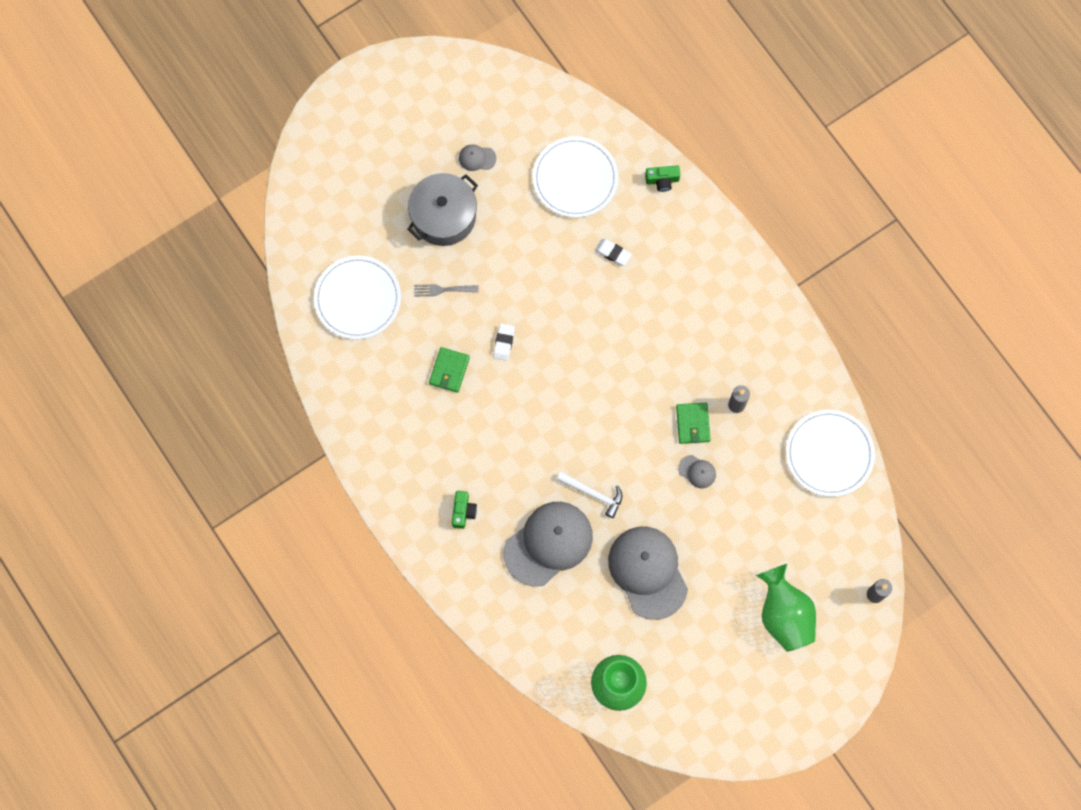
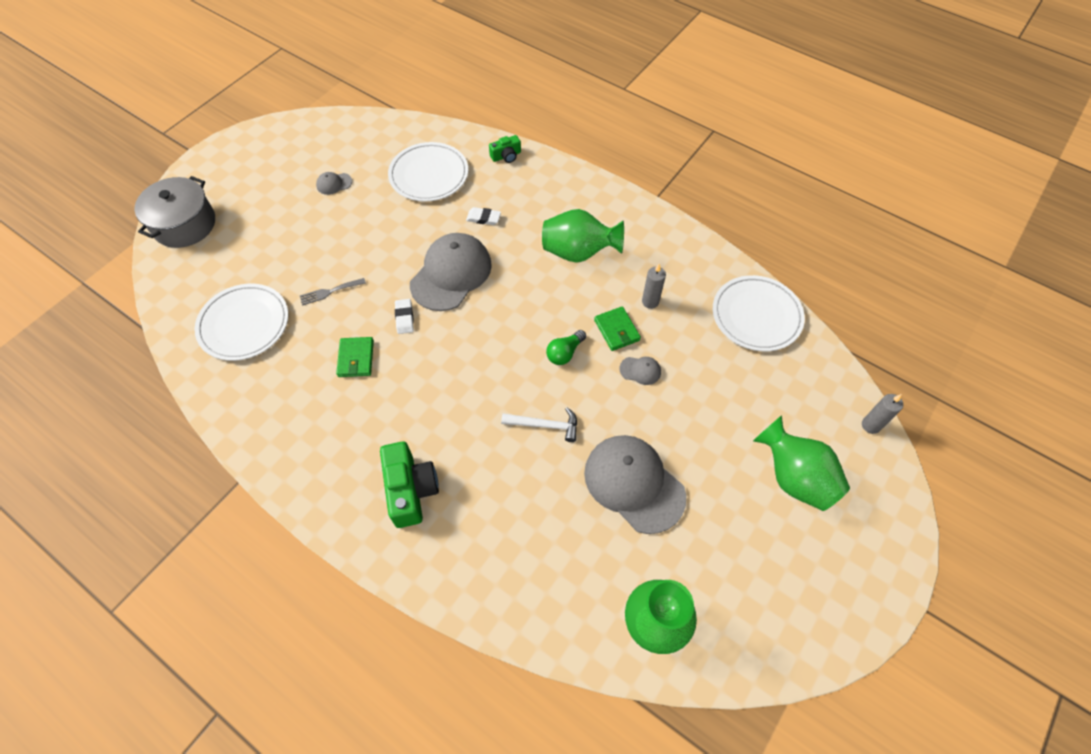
camera: 20 degrees left, 15 degrees down
grey pot [407,173,478,246] -> grey pot moved to [135,176,215,248]
green camera [452,491,477,529] -> green camera [380,442,439,528], size x1.85
grey cap [503,502,593,587] -> grey cap moved to [410,233,492,311]
none -> green vase [542,209,624,263]
none -> green light bulb [546,330,586,365]

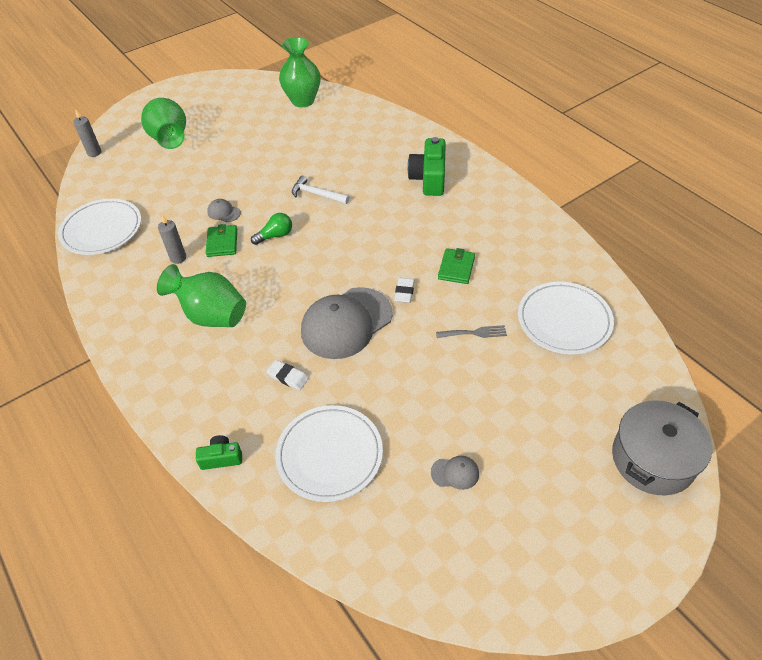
camera: 160 degrees left, 10 degrees down
grey cap [584,435,686,534] -> none

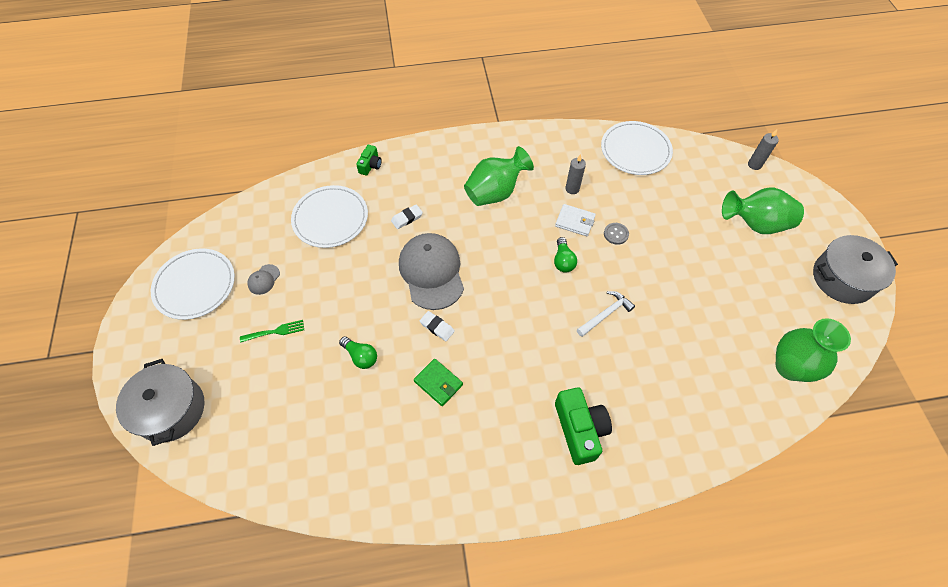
camera: 115 degrees right, 10 degrees up
green wallet [206,224,237,257] -> white wallet [555,204,596,236]
grey cap [207,199,241,222] -> grey button [604,223,629,245]
green camera [407,137,446,196] -> green camera turned 45 degrees clockwise [555,387,612,465]
grey fork [436,325,507,338] -> green light bulb [339,337,377,369]
white plate [518,282,614,354] -> white plate moved to [151,249,235,320]
none -> green fork [240,320,304,342]
none -> grey pot [813,235,898,304]

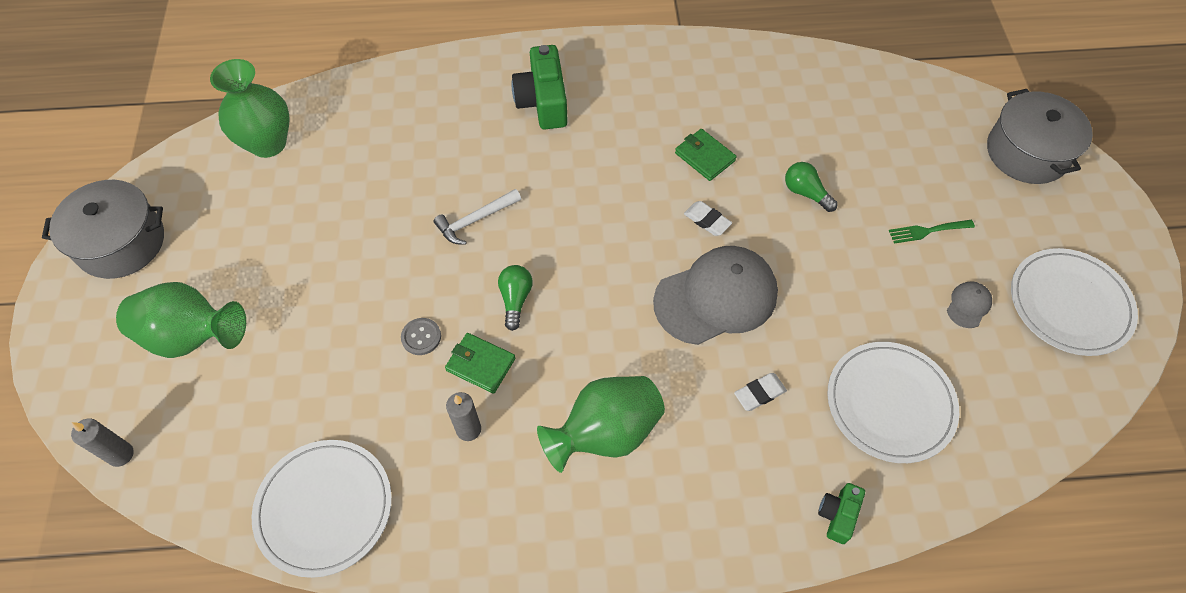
camera: 175 degrees left, 0 degrees up
grey cap [399,233,464,310] -> grey cap turned 105 degrees counterclockwise [653,246,778,345]
white wallet [555,204,596,236] -> green wallet [445,333,515,394]

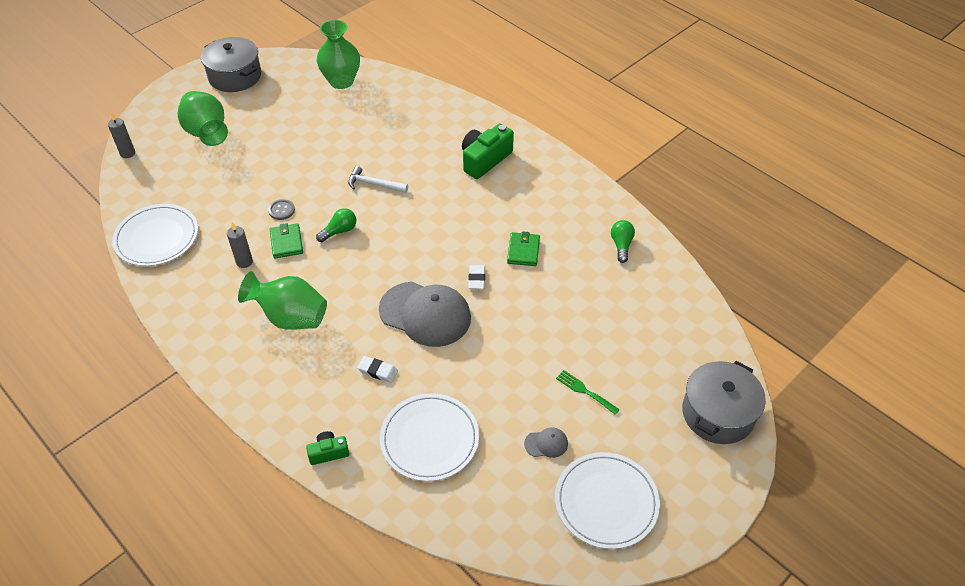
camera: 50 degrees right, 10 degrees down
green light bulb [785,162,838,212] -> green light bulb moved to [611,220,635,263]

